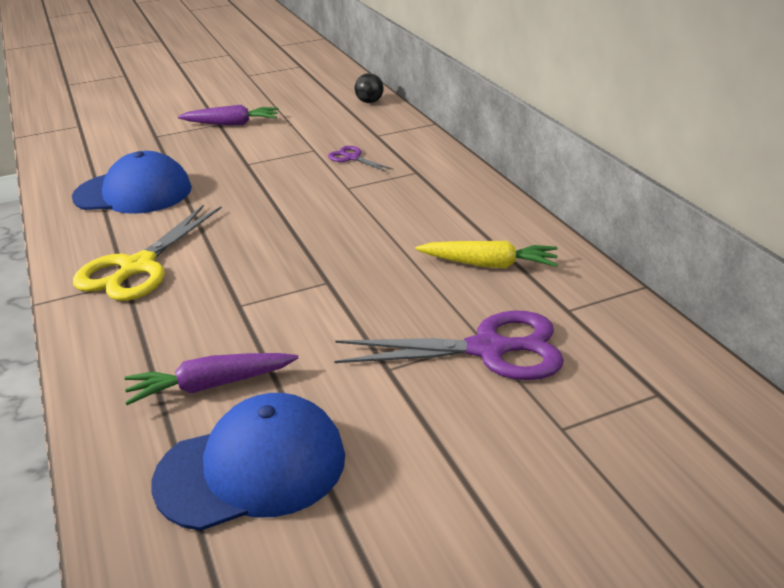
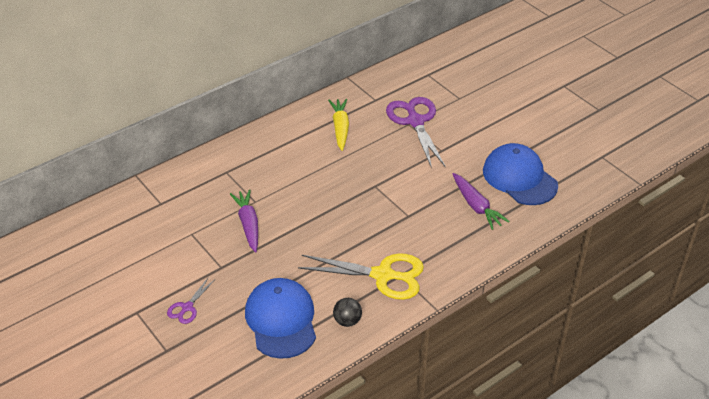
camera: 105 degrees left, 10 degrees up
purple carrot [178,105,279,126] -> purple carrot moved to [230,189,258,253]
purple scissors [328,146,394,172] -> purple scissors moved to [167,277,214,324]
black ball [354,73,384,103] -> black ball moved to [333,298,362,327]

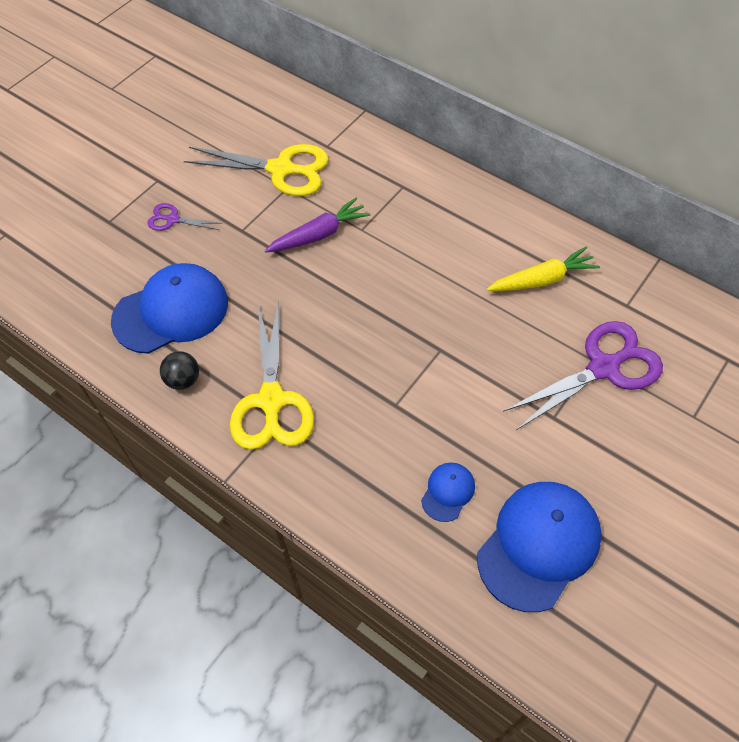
camera: 75 degrees right, 15 degrees up
purple carrot [453,173,510,230] -> blue cap [421,462,475,522]
none -> yellow scissors [184,144,329,196]

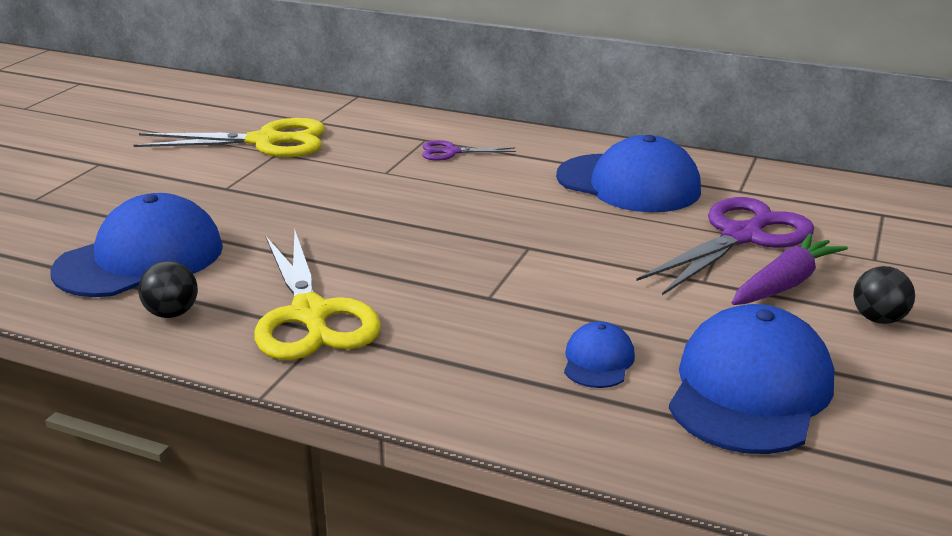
camera: 15 degrees left, 30 degrees down
purple scissors [147,203,222,231] -> purple scissors moved to [422,140,516,161]
purple carrot [265,197,370,252] -> purple carrot moved to [732,234,848,305]
yellow carrot [487,247,600,291] -> blue cap [556,135,701,212]
none -> black ball [853,266,915,324]

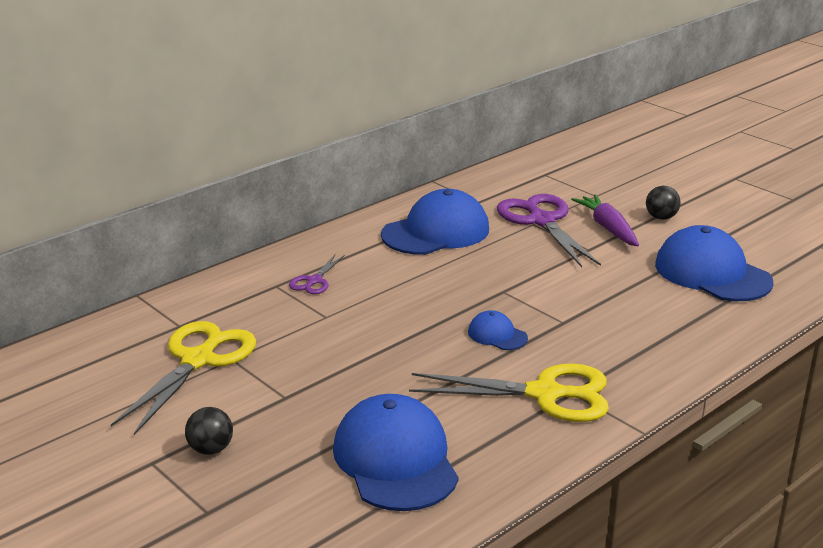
camera: 65 degrees left, 0 degrees up
black ball [138,261,198,318] -> black ball moved to [185,407,233,455]
blue cap [564,321,635,388] -> blue cap moved to [468,310,528,350]

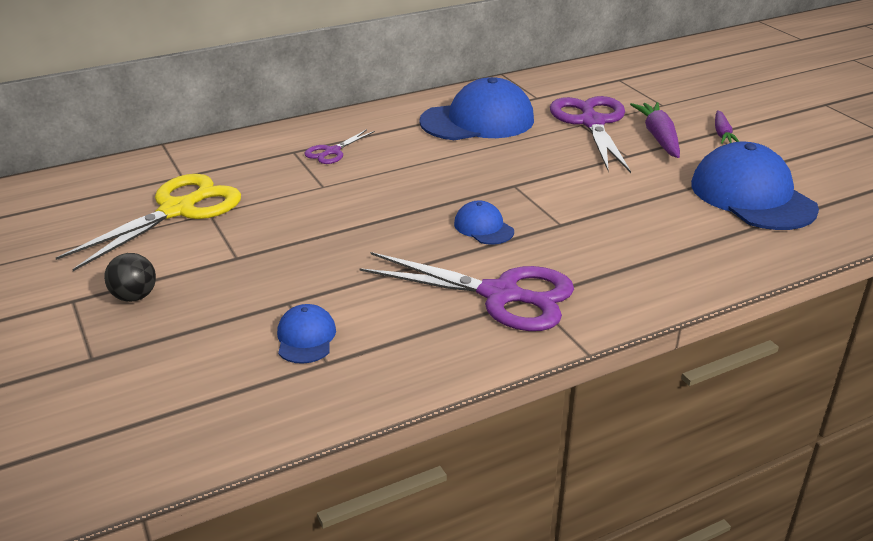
camera: 15 degrees right, 5 degrees up
blue cap [333,394,459,511] -> blue cap [277,304,336,364], size x0.47
yellow scissors [409,363,609,422] -> purple scissors [359,252,574,331]
black ball [646,186,681,220] -> purple carrot [715,110,739,144]

